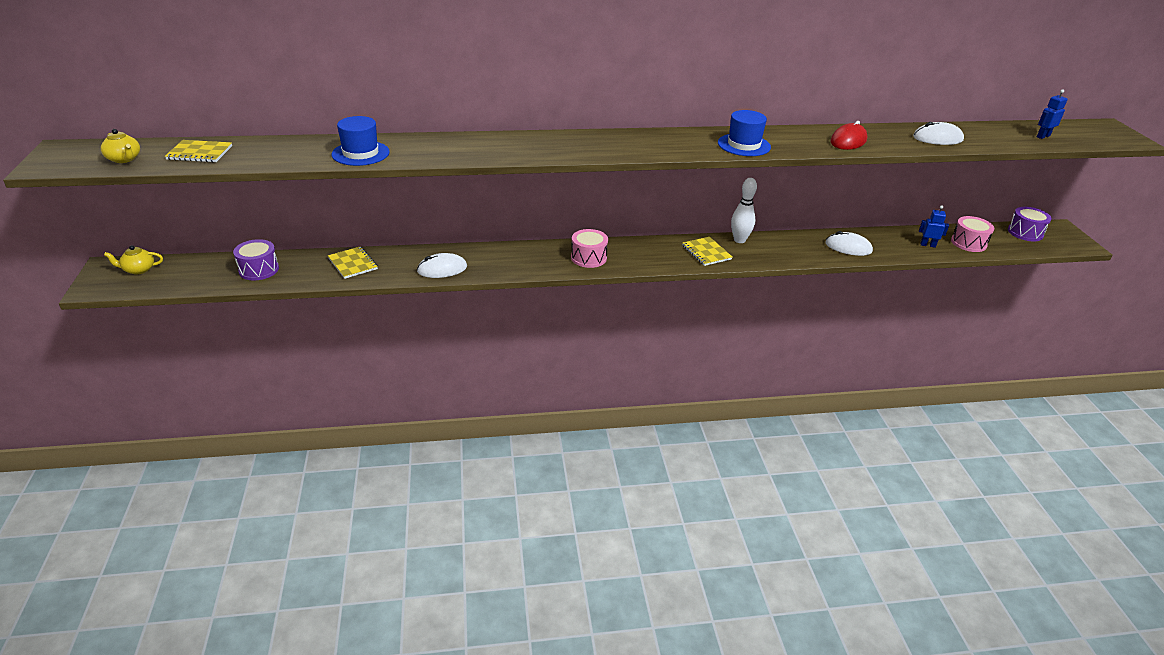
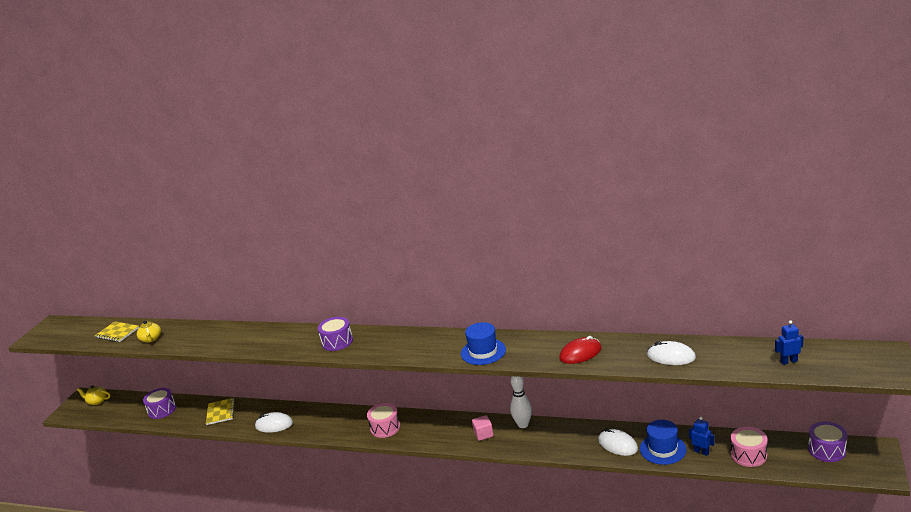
camera: 30 degrees right, 10 degrees down
yellow teapot [101,129,140,163] -> yellow teapot moved to [137,320,161,343]
blue hat [332,116,390,166] -> blue hat moved to [640,420,687,465]
yellow notebook [682,237,732,266] -> pink cube [472,415,494,441]
none -> purple drum [318,317,353,351]

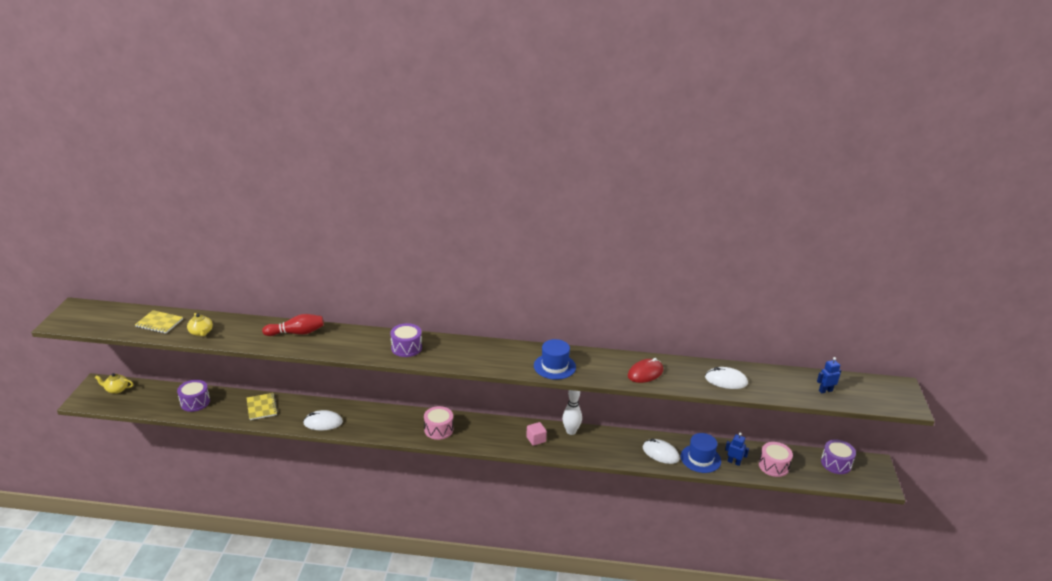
camera: 15 degrees left, 5 degrees up
none -> red bowling pin [262,314,324,336]

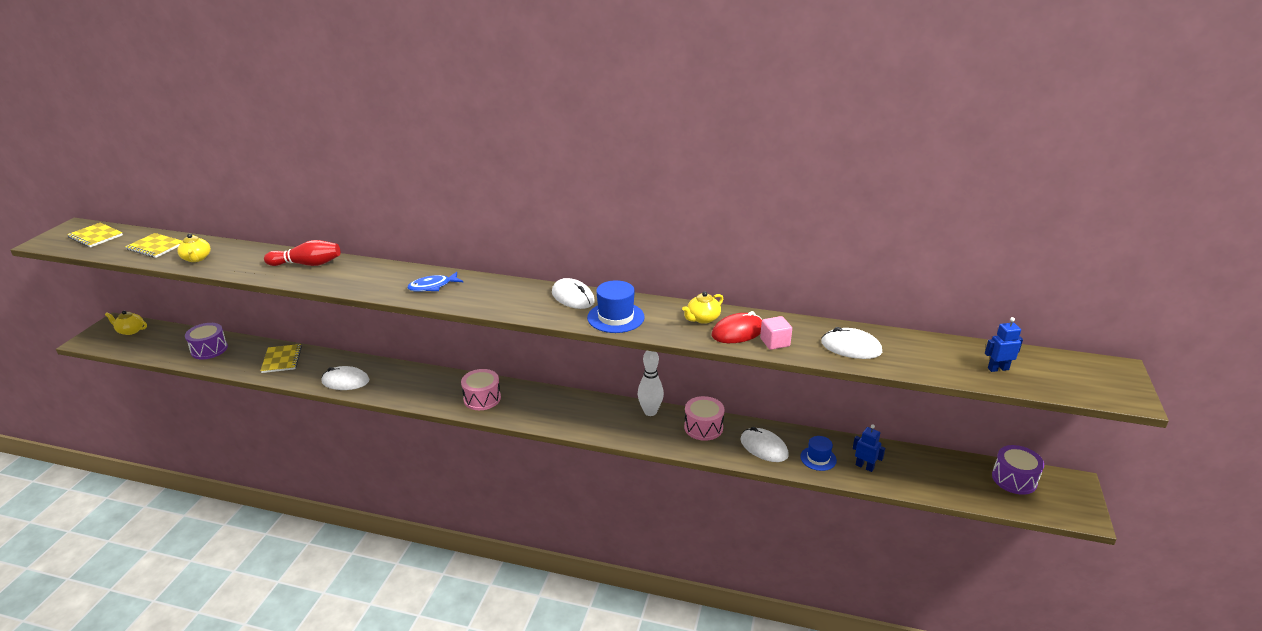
camera: 10 degrees right, 0 degrees up
purple drum [390,323,422,357] -> blue fish [407,272,463,292]
pink cube [526,422,547,446] -> pink cube moved to [760,316,792,350]
blue hat [681,433,721,473] -> blue hat [800,436,837,471], size x0.64
pink drum [759,442,793,477] -> pink drum moved to [684,396,724,441]
none -> yellow notebook [67,222,123,248]
none -> white mouse [552,278,595,309]
none -> yellow teapot [682,291,723,324]

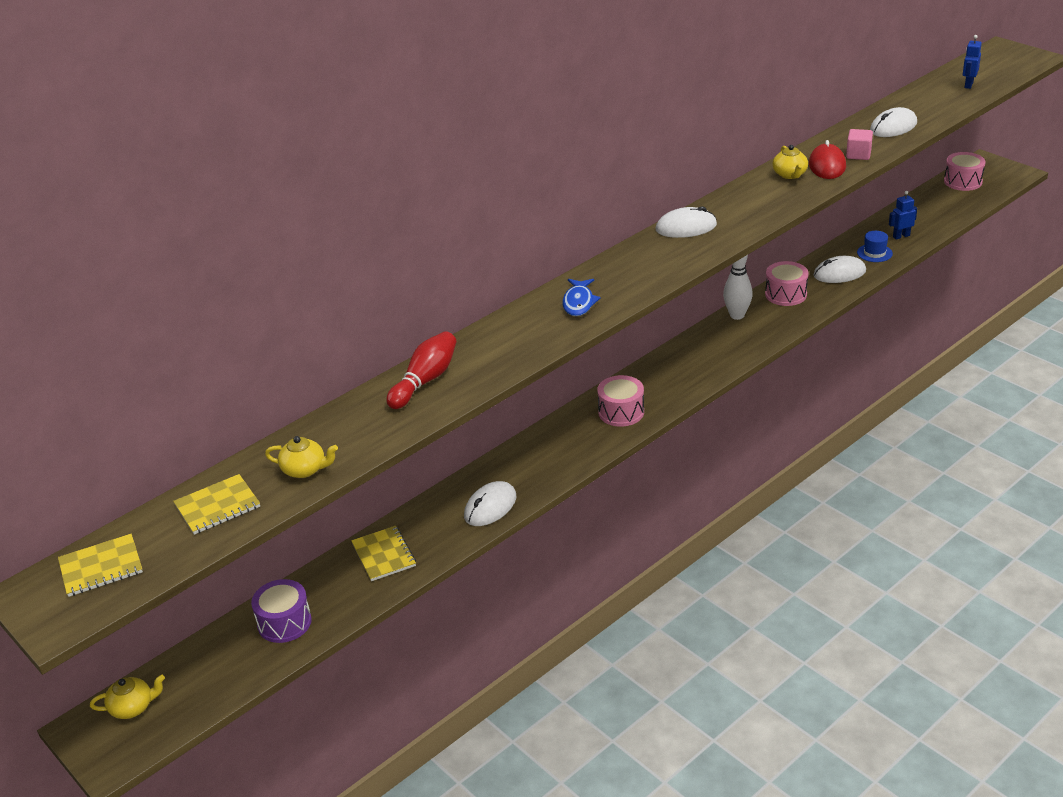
camera: 55 degrees left, 5 degrees up
yellow teapot [105,310,147,335] -> yellow teapot turned 150 degrees counterclockwise [90,675,165,719]
yellow notebook [260,344,302,373] -> yellow notebook turned 45 degrees clockwise [351,526,416,581]
blue hat [587,280,645,333] -> none
purple drum [992,445,1044,495] -> pink drum [944,152,986,191]

